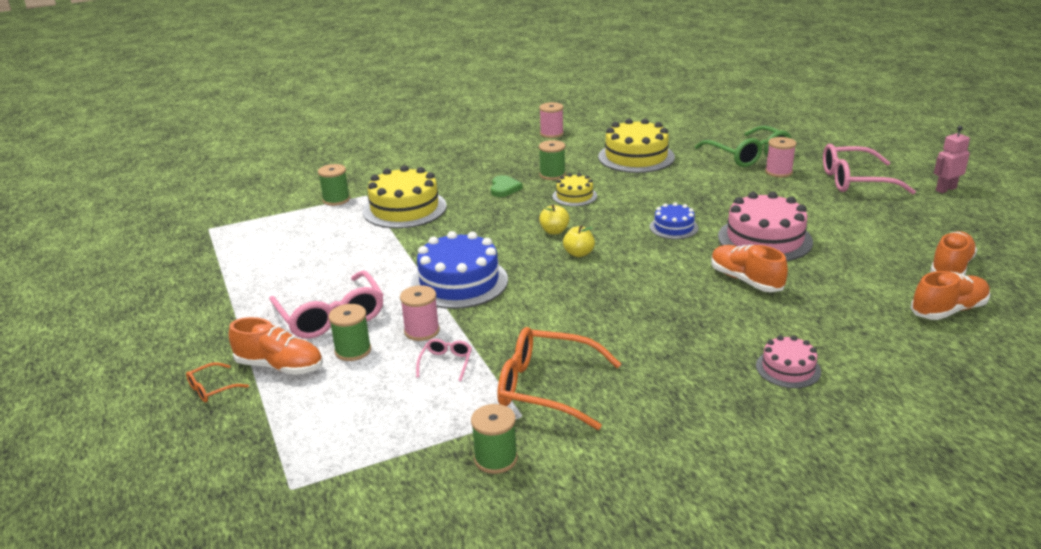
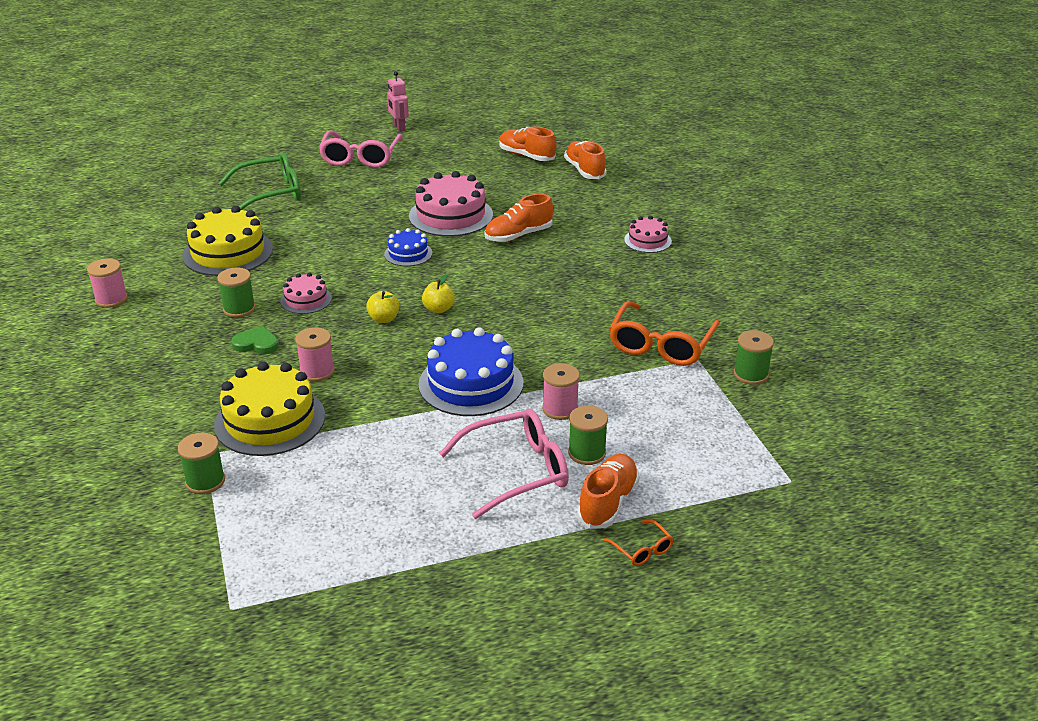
camera: 85 degrees left, 5 degrees up
pink glasses [416,339,472,381] -> none
yellow cake [552,173,597,206] -> pink cake [280,272,332,314]
pink spool [765,137,797,177] -> pink spool moved to [295,327,335,382]

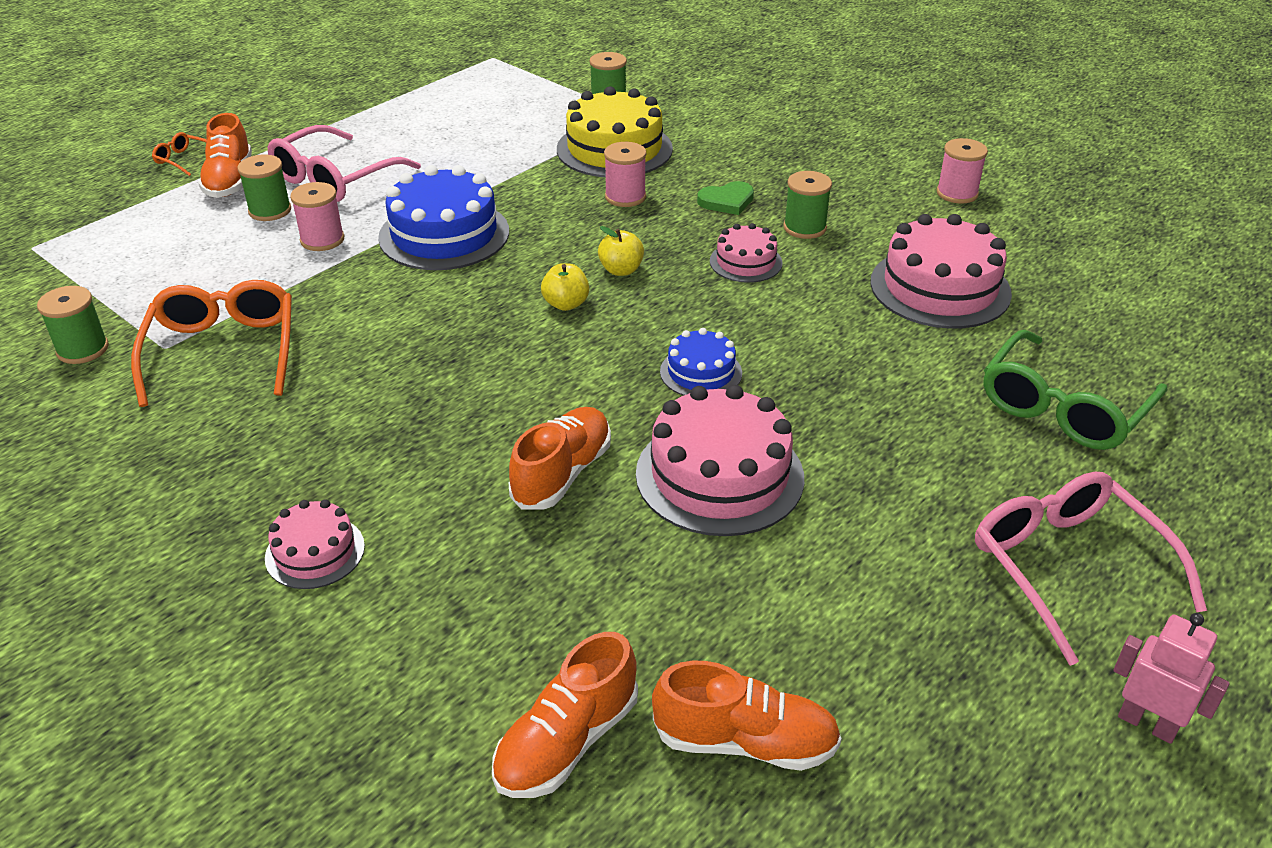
camera: 150 degrees right, 5 degrees up
yellow cake [182,206,273,276] -> pink cake [870,214,1012,329]
orange shoe [564,141,607,179] -> orange shoe turned 90 degrees clockwise [492,632,638,798]

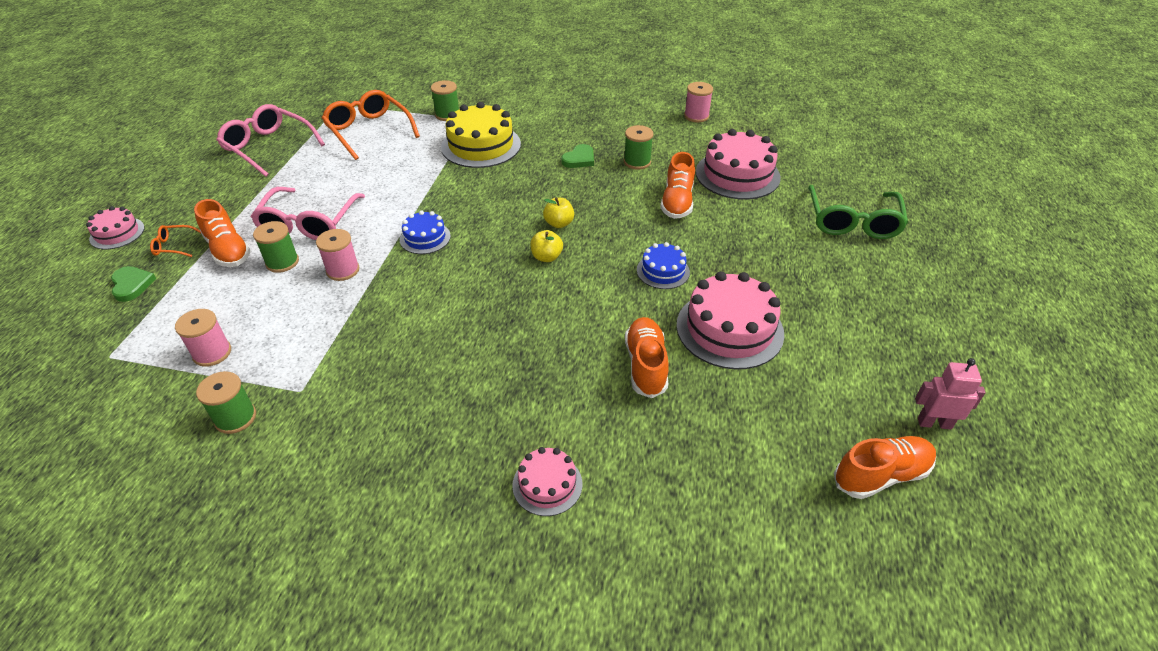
camera: 30 degrees left, 5 degrees up
orange glasses [131,280,292,407] -> orange glasses moved to [322,90,420,160]
blue cake [378,165,509,270] -> blue cake [400,210,451,254], size x0.54
orange shoe [492,632,638,798] -> orange shoe moved to [660,152,695,219]
pink spool [604,142,646,207] -> pink spool moved to [175,309,231,367]
pink cake [710,223,782,283] -> pink cake moved to [86,206,145,249]
pink glasses [975,472,1207,666] -> pink glasses moved to [216,104,325,177]
pink robot [1113,613,1230,744] -> pink robot moved to [915,358,986,429]
none -> green heart [111,266,156,302]

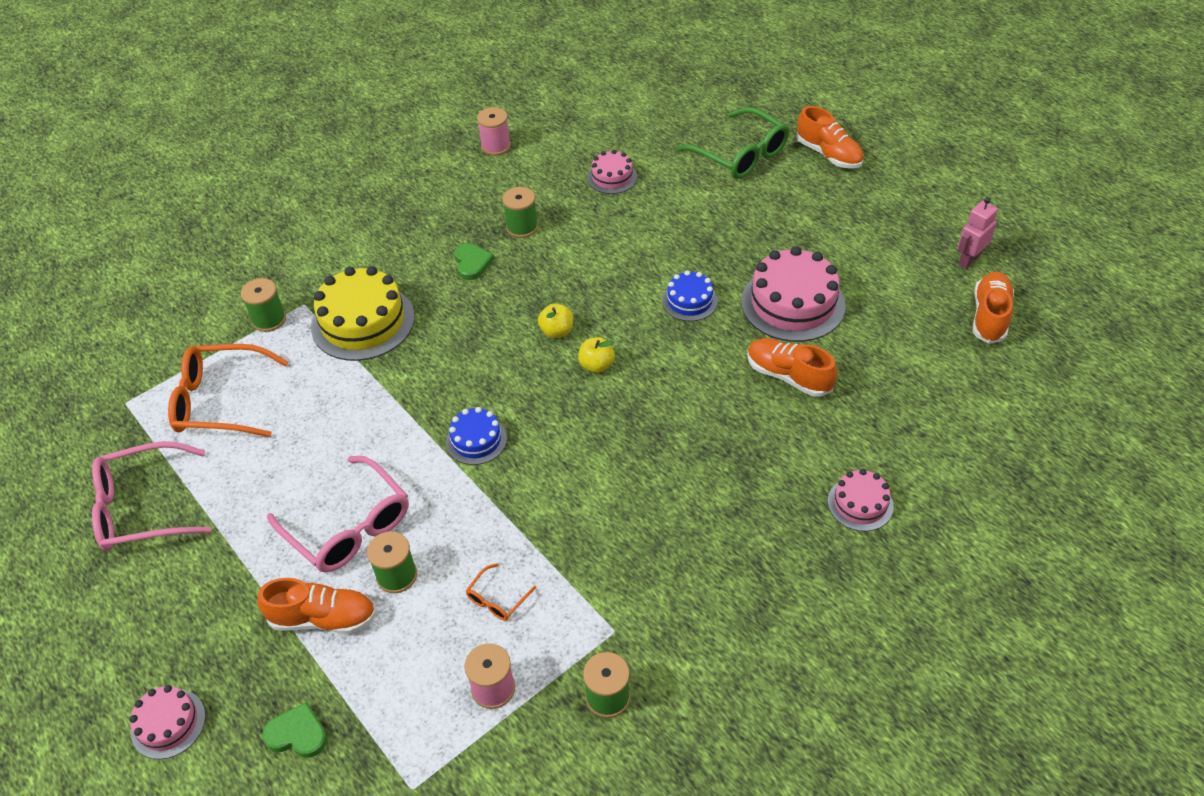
camera: 50 degrees left, 5 degrees up
orange glasses [150,225,201,257] -> orange glasses moved to [466,563,536,621]
pink spool [316,229,359,281] -> none
orange shoe [660,152,695,219] -> orange shoe moved to [796,106,864,169]
pink cake [696,129,781,200] -> pink cake [587,150,637,194], size x0.54

